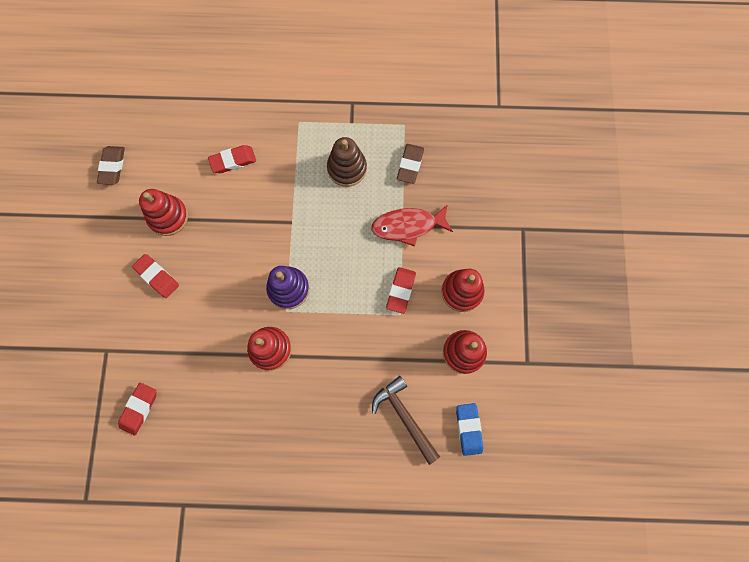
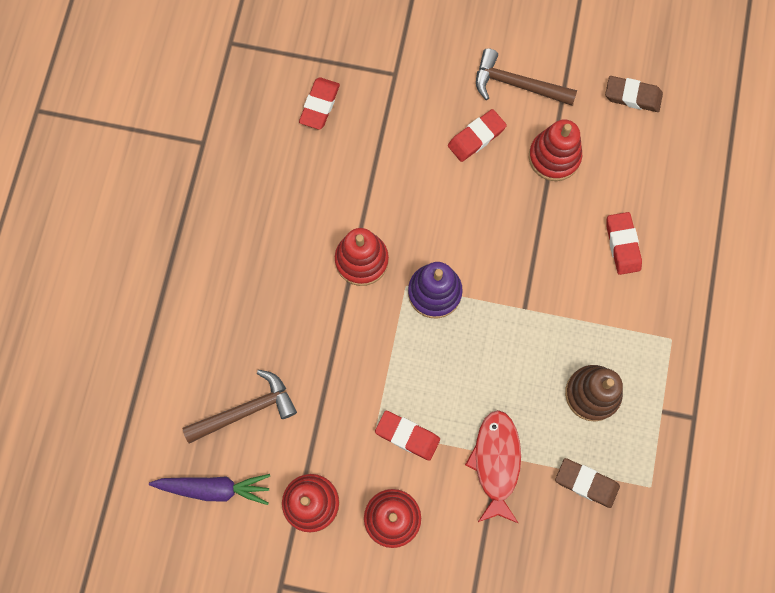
camera: 100 degrees right, 0 degrees up
red eraser [118,383,156,436] -> red eraser turned 75 degrees clockwise [299,77,340,130]
blue eraser [456,403,483,456] -> purple carrot [149,474,270,505]
none -> brown hammer [476,48,577,106]

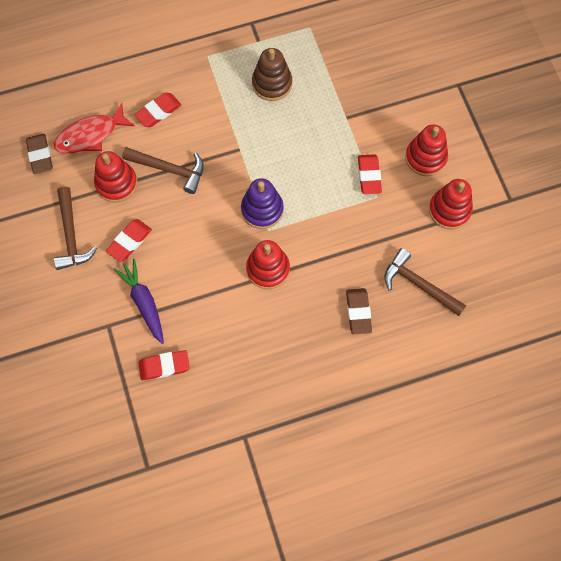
camera: 120 degrees left, 5 degrees down
purple carrot [149,474,270,505] -> purple carrot moved to [114,259,164,344]
red eraser [448,109,507,162] -> red eraser turned 75 degrees counterclockwise [106,219,152,262]
red fish [465,410,521,523] -> red fish moved to [54,103,135,153]
brown eraser [555,458,620,508] -> brown eraser moved to [346,288,372,334]
none -> brown hammer [122,147,204,194]

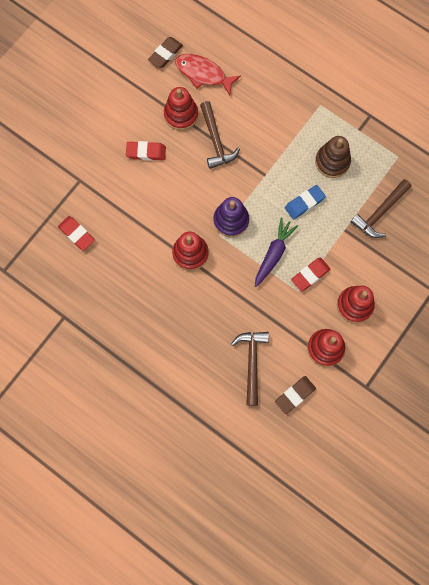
camera: 55 degrees right, 5 degrees up
brown hammer [54,187,97,270] -> brown hammer moved to [351,179,411,238]
purple carrot [114,259,164,344] -> purple carrot moved to [255,218,298,287]
red eraser [135,93,181,127] -> none
brown eraser [346,288,372,334] -> brown eraser moved to [275,376,316,414]
none -> blue eraser [285,185,326,219]

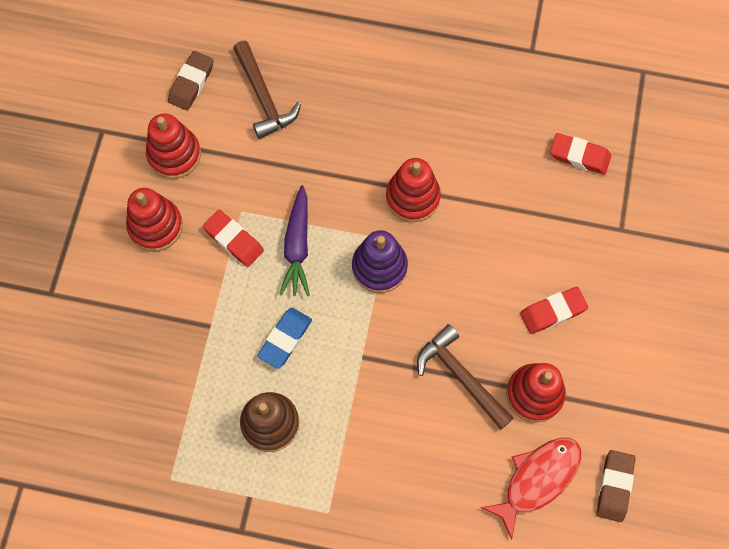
camera: 155 degrees right, 5 degrees down
red fish [175,54,241,95] -> red fish turned 45 degrees counterclockwise [481,438,581,540]
red eraser [291,257,330,292] -> red eraser turned 75 degrees counterclockwise [203,210,264,267]
brown hammer [351,179,411,238] -> none

